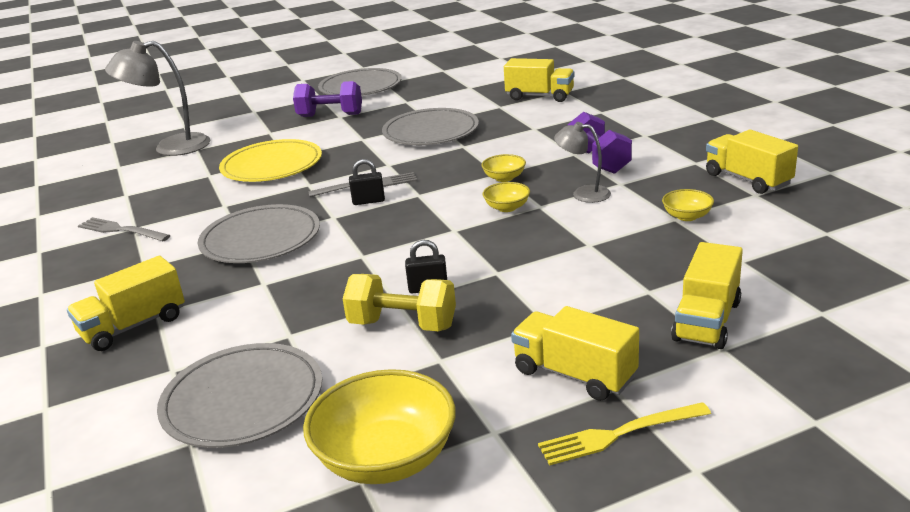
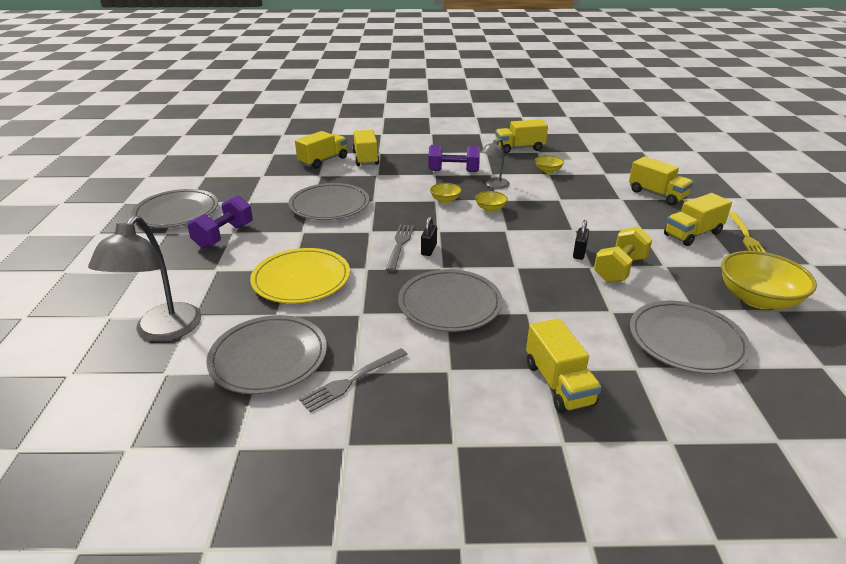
camera: 70 degrees left, 5 degrees up
none -> grey plate [206,315,327,394]
none -> yellow truck [352,130,379,166]

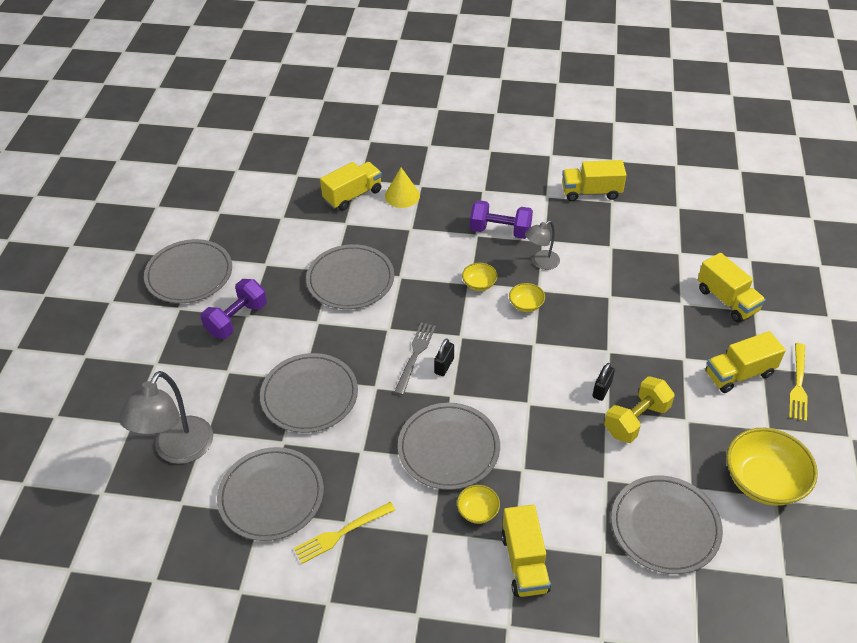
camera: 10 degrees right, 15 degrees up
yellow plate [250,248,350,303] -> grey plate [260,353,358,433]
grey fork [299,348,408,413] -> yellow fork [294,502,395,564]
yellow truck [352,130,379,166] -> yellow cone [385,168,420,208]
yellow bowl [535,155,564,173] -> yellow bowl moved to [457,485,500,524]

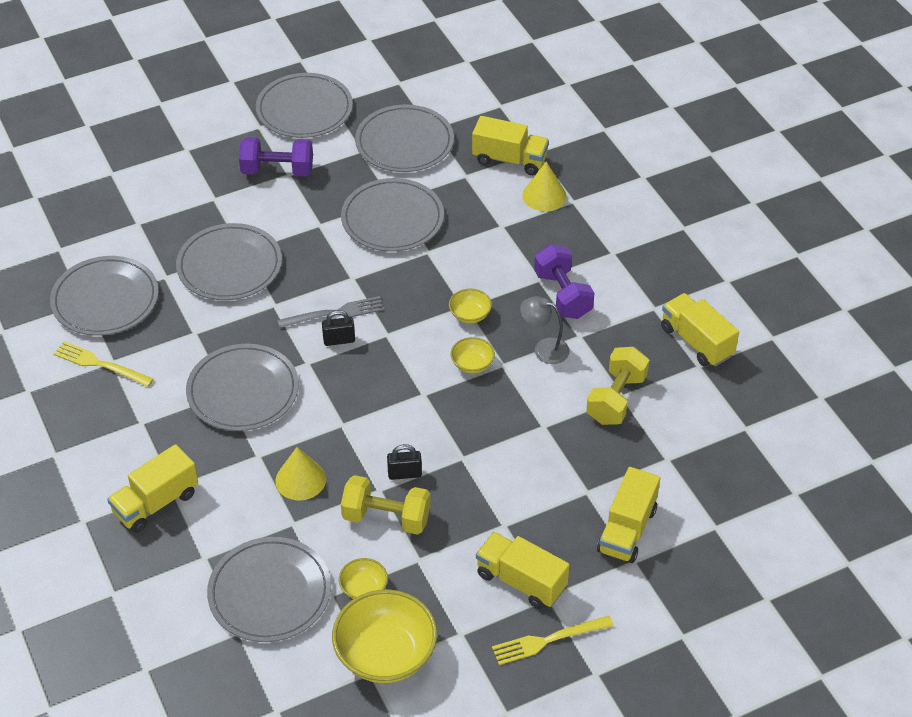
camera: 55 degrees right, 0 degrees up
grey lamp [119,371,213,464] -> none
yellow bowl [457,485,500,524] -> yellow bowl moved to [339,558,388,599]
none -> yellow cone [275,447,326,500]
none -> grey plate [355,105,454,172]
none -> yellow dumbbell [586,347,649,425]

